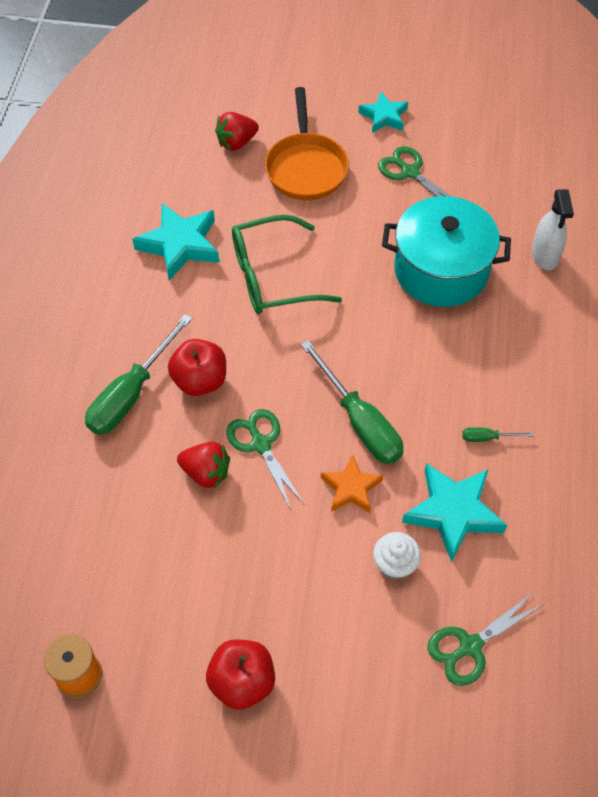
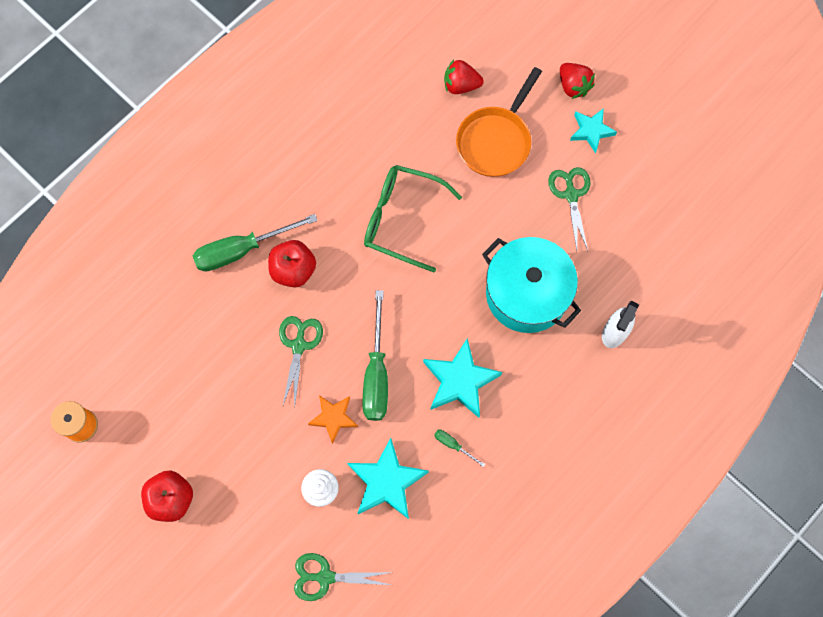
camera: 35 degrees right, 15 degrees up
turquoise star [132,203,219,281] -> turquoise star moved to [423,338,502,418]
red strawberry [177,442,230,489] -> red strawberry moved to [560,63,595,99]

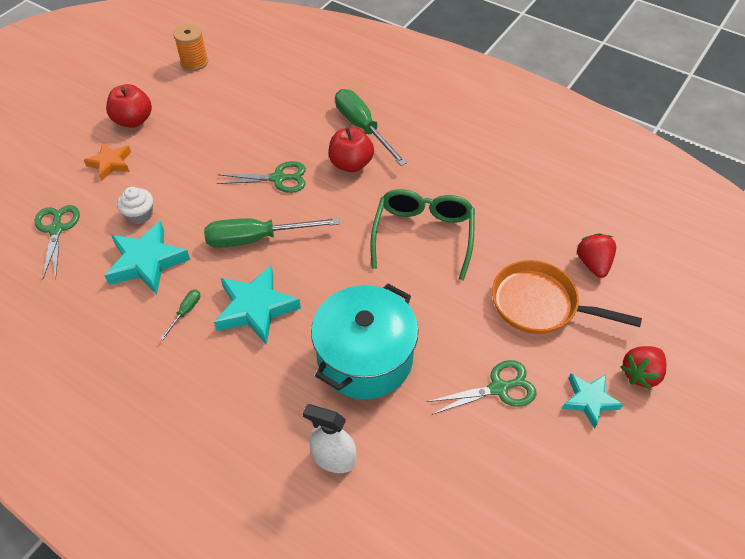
camera: 80 degrees right, 20 degrees down
orange star [308,395,358,444] -> orange star moved to [84,143,131,181]

